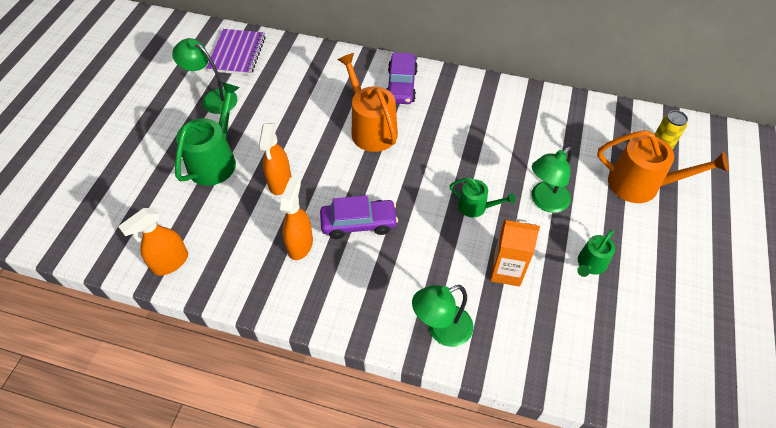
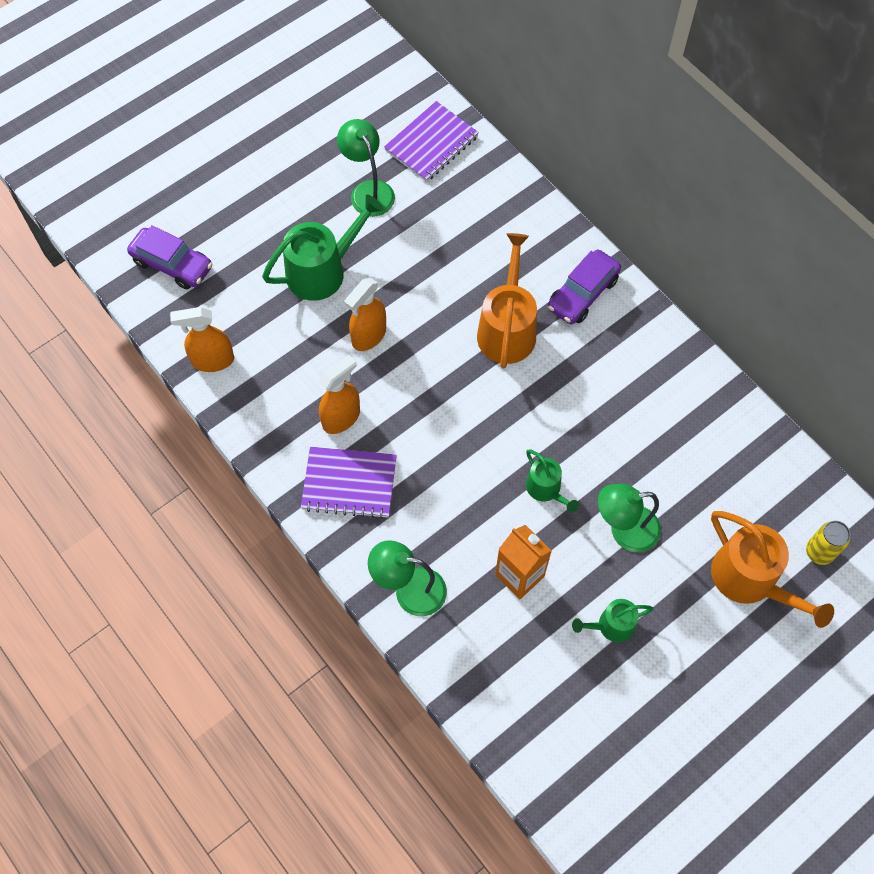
camera: 35 degrees right, 10 degrees up
purple car [320,195,398,239] -> purple car moved to [127,225,213,290]
none -> purple notebook [301,447,397,519]

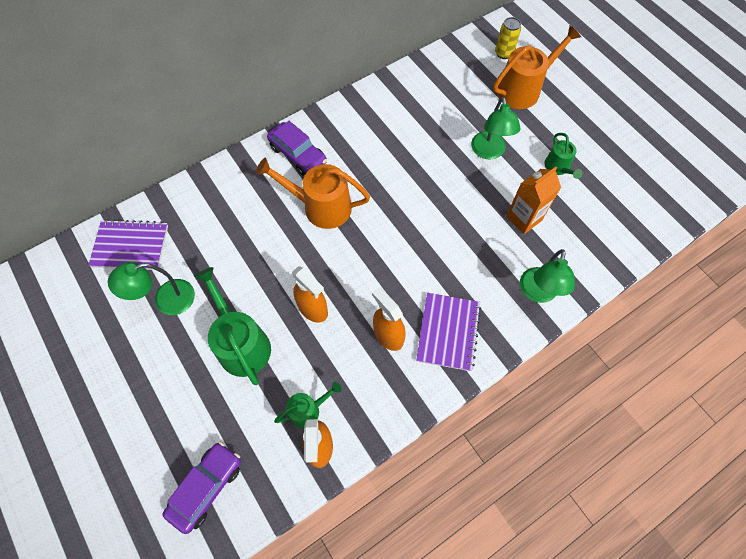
camera: 85 degrees left, 0 degrees up
purple notebook [384,101,479,182] -> purple notebook turned 45 degrees counterclockwise [88,219,168,270]
green watering can [526,450,579,513] -> green watering can moved to [274,382,342,428]

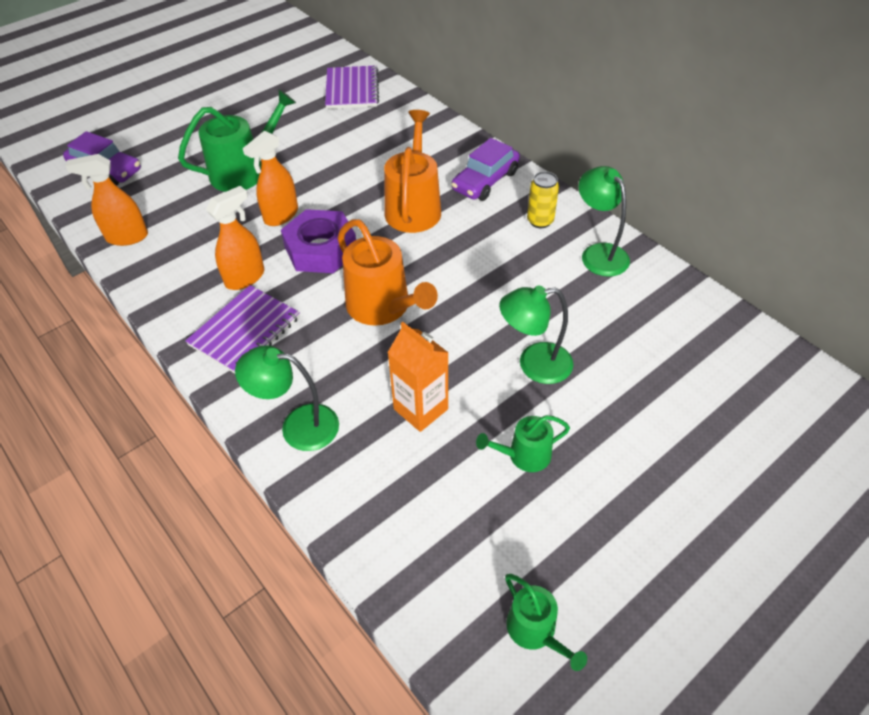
camera: 85 degrees right, 15 degrees down
green lamp [108,262,195,315] -> green lamp moved to [579,166,630,277]
green watering can [274,382,342,428] -> green watering can moved to [505,574,587,671]
purple notebook [416,293,481,371] -> purple notebook turned 60 degrees counterclockwise [185,285,300,373]
orange watering can [493,25,581,109] -> orange watering can moved to [338,219,438,326]
yellow can [495,17,521,59] -> yellow can moved to [527,171,559,228]
none -> purple nut [281,209,356,273]

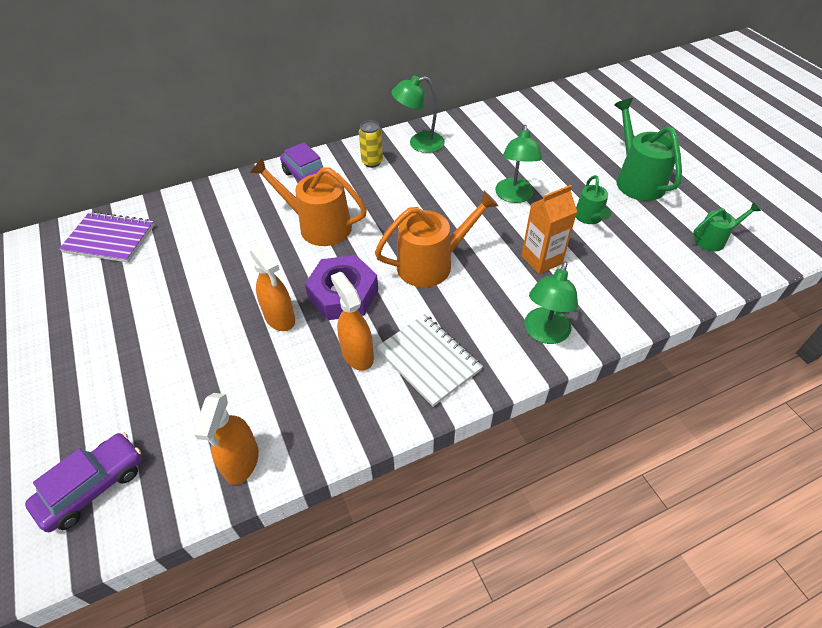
camera: 75 degrees left, 0 degrees up
green watering can [178,89,296,192] -> green watering can moved to [614,98,682,201]
purple notebook [185,285,300,373] -> white notebook [376,314,483,407]

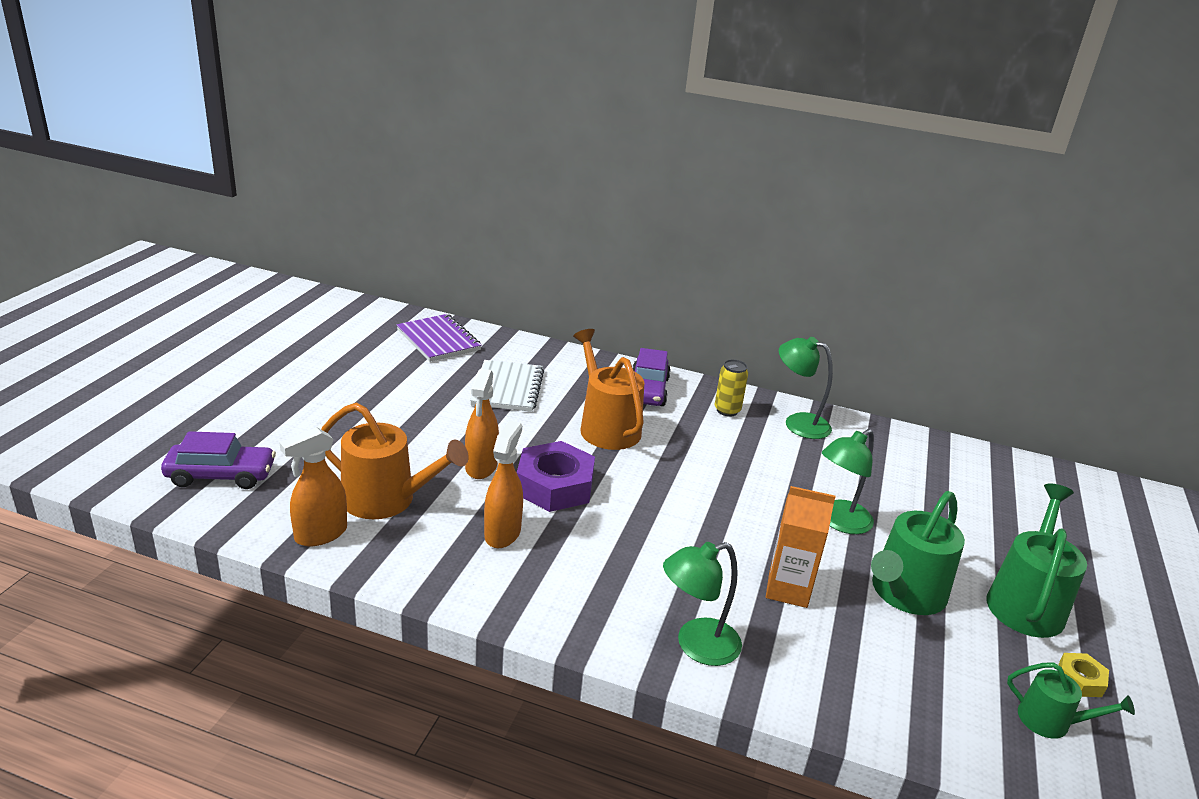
camera: 40 degrees right, 20 degrees down
orange watering can [375,191,498,287] -> orange watering can moved to [321,403,469,519]
white notebook [376,314,483,407] -> white notebook moved to [470,360,544,412]
green watering can [576,175,611,224] -> green watering can [871,491,965,615], size x1.80
none -> yellow nut [1059,653,1109,697]

